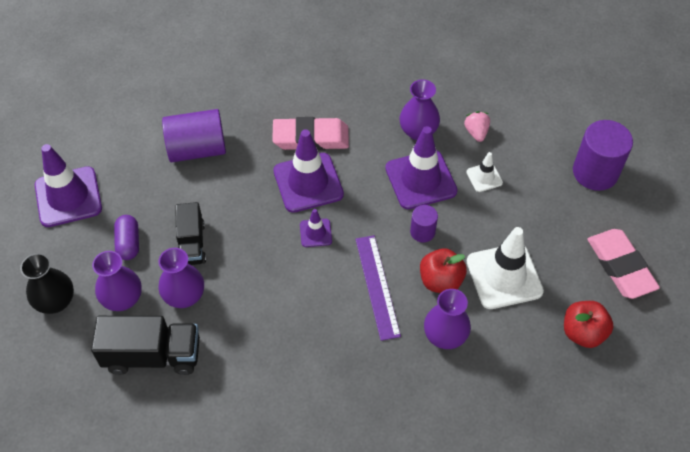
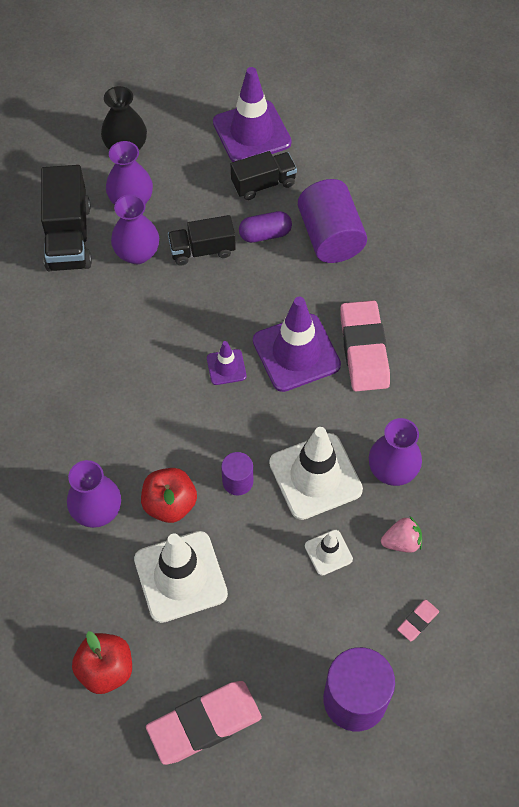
camera: 85 degrees right, 5 degrees up
purple capsule [114,215,139,260] -> purple capsule moved to [239,211,292,243]
purple ruler [356,235,401,341] -> none
purple traffic cone [385,126,458,210] -> white traffic cone [269,427,363,520]
none -> black truck [231,151,297,200]
none -> pink eraser [397,600,439,641]

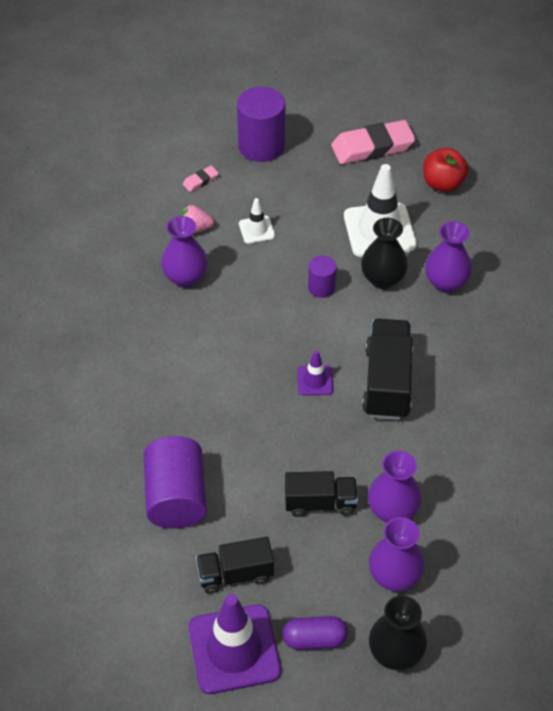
camera: 170 degrees left, 10 degrees down
black truck [41,165,92,271] -> black truck moved to [362,319,413,420]
red apple [141,468,197,523] -> black vase [361,218,408,289]
purple capsule [239,211,292,243] -> purple capsule moved to [282,616,348,650]
purple traffic cone [253,297,341,392] -> none
white traffic cone [269,427,363,520] -> none
pink eraser [340,300,390,391] -> none

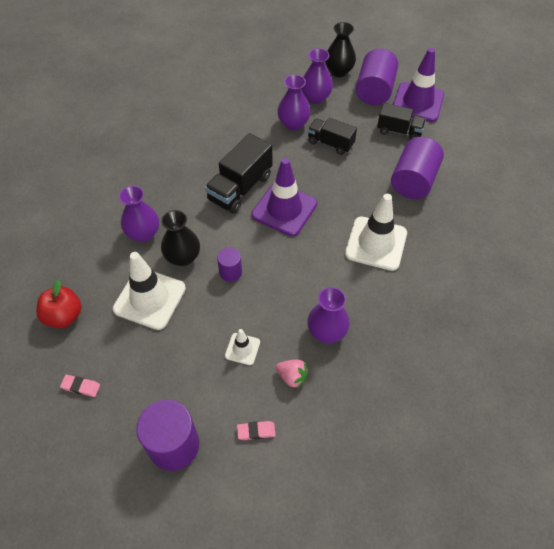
camera: 150 degrees left, 5 degrees up
purple capsule [282,616,348,650] -> purple cylinder [356,48,398,105]
purple traffic cone [297,350,333,395] -> purple traffic cone [252,158,317,236], size x2.02
pink eraser [331,120,416,164] -> pink eraser [60,375,100,397], size x0.44
none -> white traffic cone [345,194,407,271]

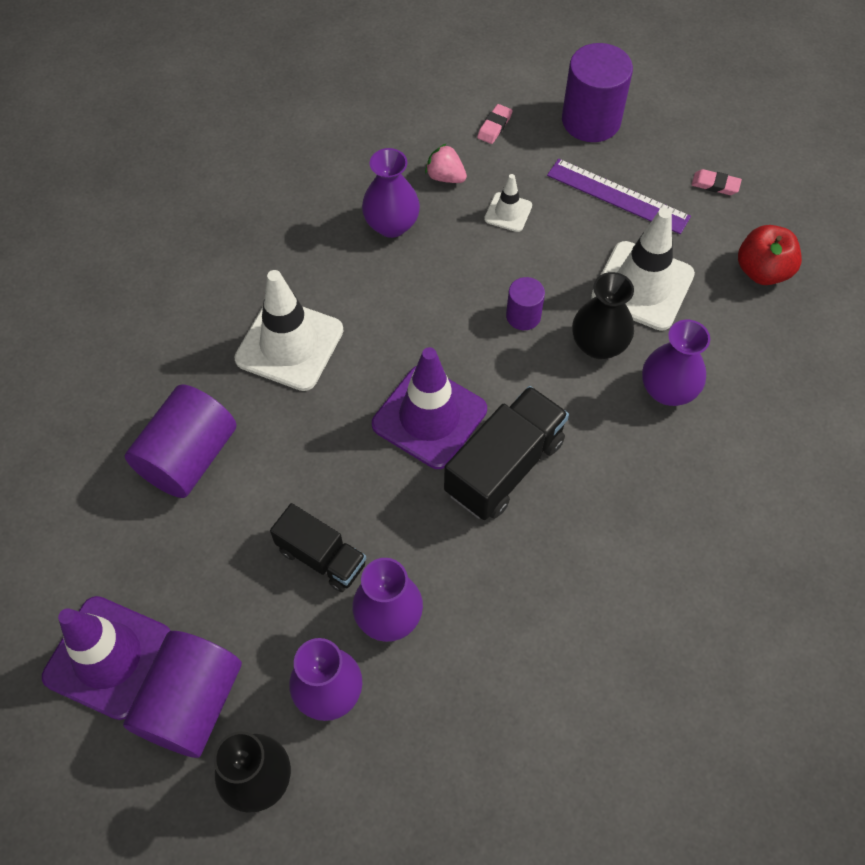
camera: 175 degrees left, 5 degrees up
pink eraser [237,421,276,440] -> pink eraser turned 60 degrees counterclockwise [477,104,513,144]
black truck [377,103,426,140] -> none
none -> purple ruler [547,159,691,234]

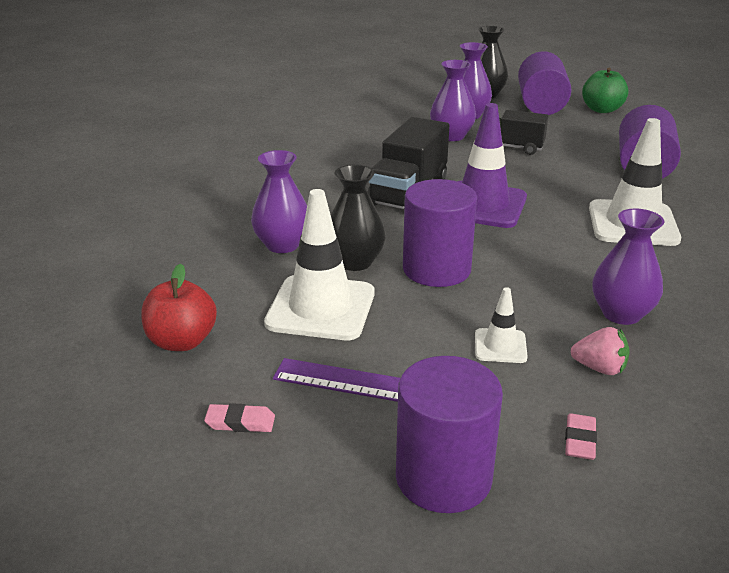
camera: 165 degrees right, 30 degrees down
purple traffic cone [42,596,171,720] -> green apple [582,68,628,113]
purple cylinder [506,277,545,330] -> purple cylinder [403,179,477,287], size x1.89

